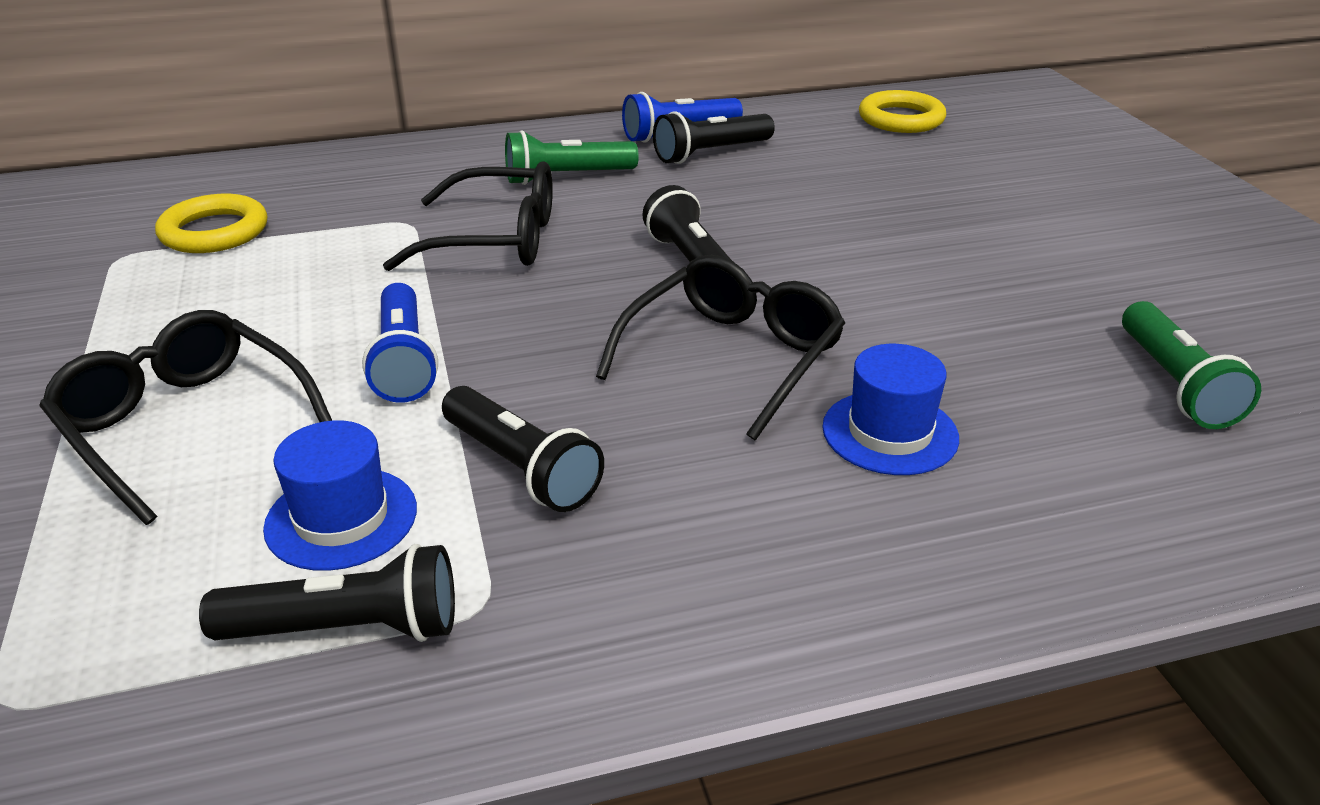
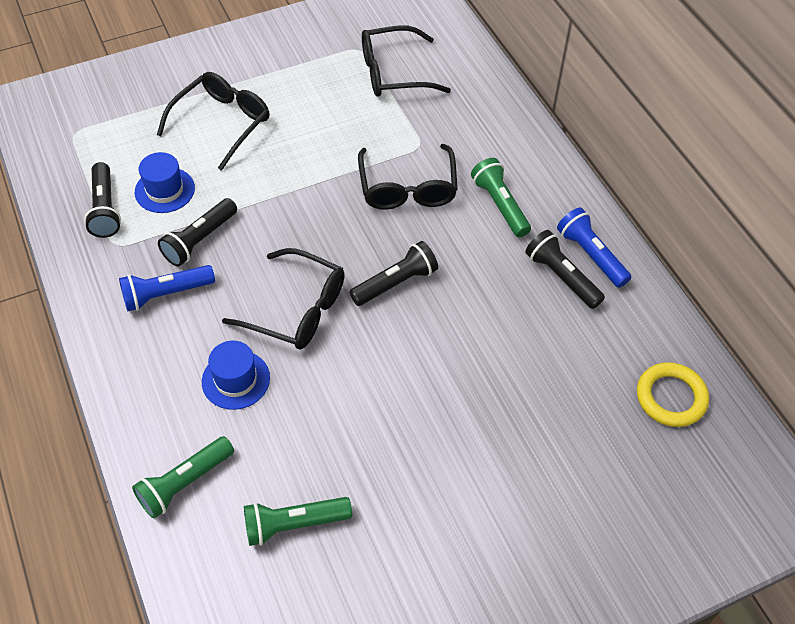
camera: 80 degrees right, 20 degrees up
yellow ring [155,194,267,253] -> black glasses [362,26,451,97]
blue flashlight [362,283,438,403] -> blue flashlight moved to [119,265,215,311]
none -> green flashlight [132,436,234,519]

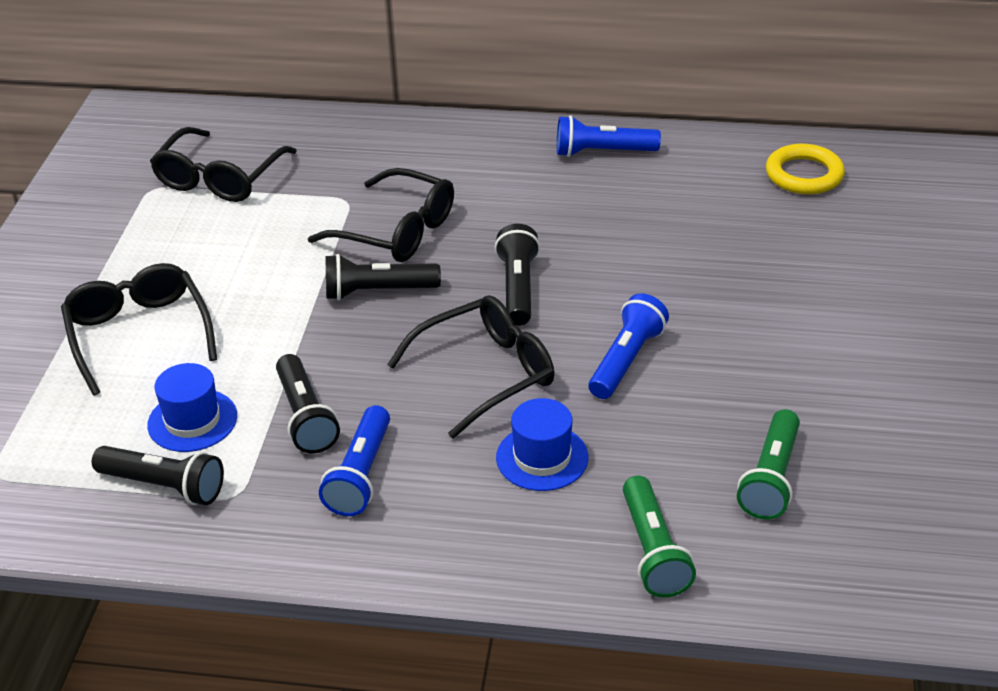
camera: 55 degrees left, 15 degrees down
green flashlight [471,158,531,237] -> none
black flashlight [525,230,605,309] -> black flashlight moved to [326,254,441,300]
none -> blue flashlight [588,293,669,399]

